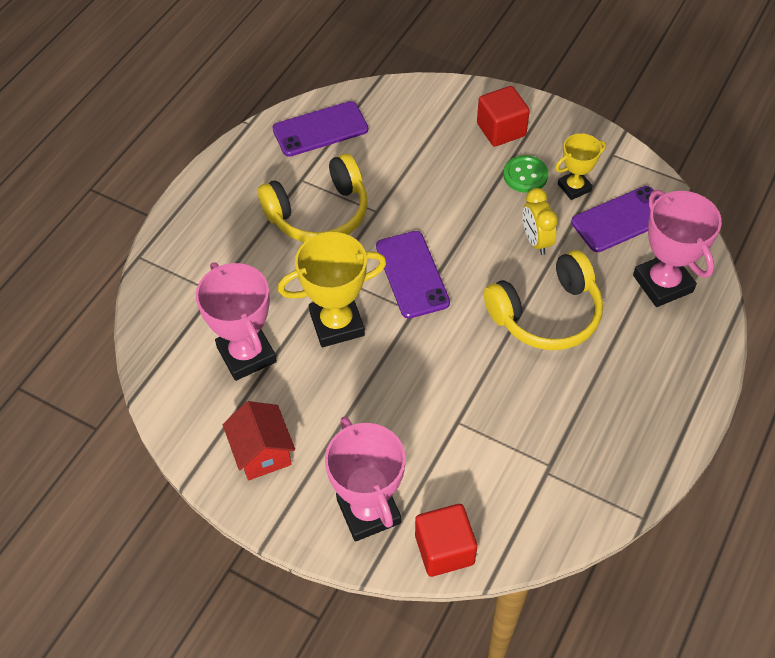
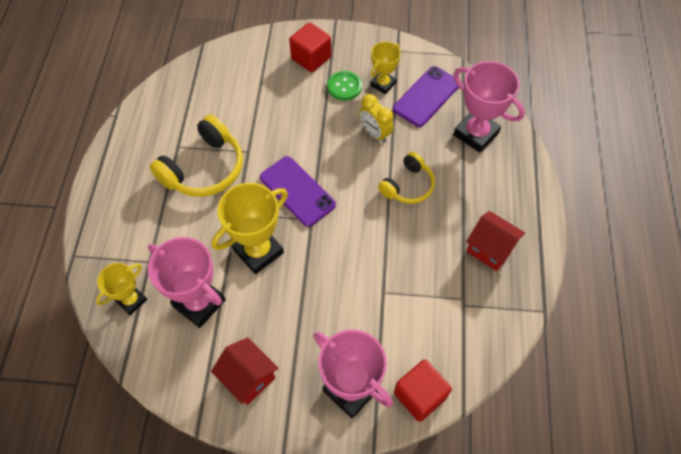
camera: 25 degrees left, 5 degrees up
purple phone [272,101,368,157] -> none
yellow headphones [484,250,603,350] -> yellow headphones [378,152,435,204], size x0.62
none -> yellow trophy [96,263,147,315]
none -> red house [466,211,525,271]

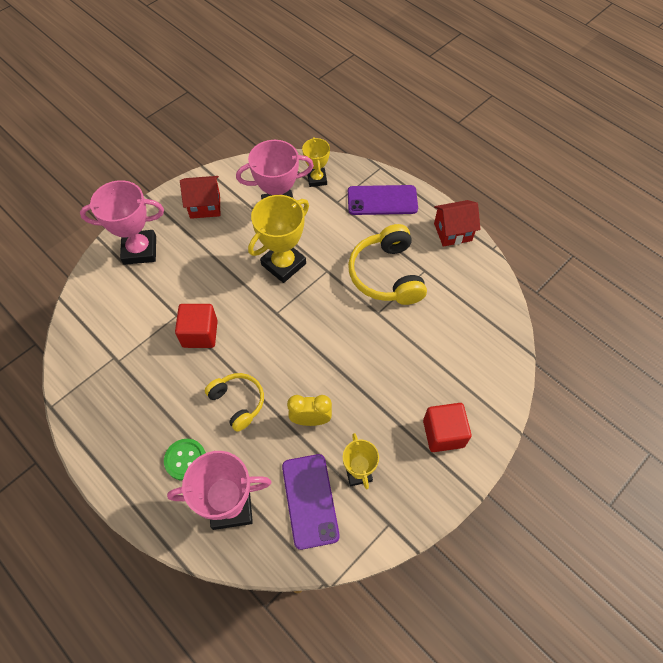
camera: 130 degrees right, 0 degrees up
yellow trophy [212,183,288,274] -> yellow trophy turned 45 degrees clockwise [248,195,309,283]
purple phone [260,156,336,227] -> purple phone moved to [348,185,418,215]
green button [327,71,362,101] -> green button moved to [164,439,206,481]
yellow headphones [378,152,435,204] -> yellow headphones turned 150 degrees clockwise [205,373,264,432]
red cube [394,360,452,422] -> red cube moved to [175,304,218,348]
red house [466,211,525,271] -> red house moved to [434,200,480,247]

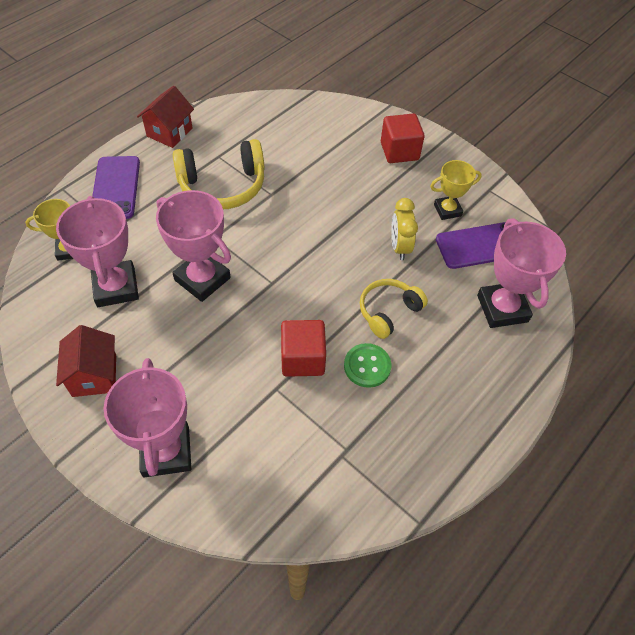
camera: 95 degrees left, 5 degrees down
green button [164,439,206,481] -> green button moved to [344,343,391,388]
yellow trophy [248,195,309,283] -> pink trophy [156,190,231,302]
red house [434,200,480,247] -> red house turned 45 degrees clockwise [137,86,194,148]

